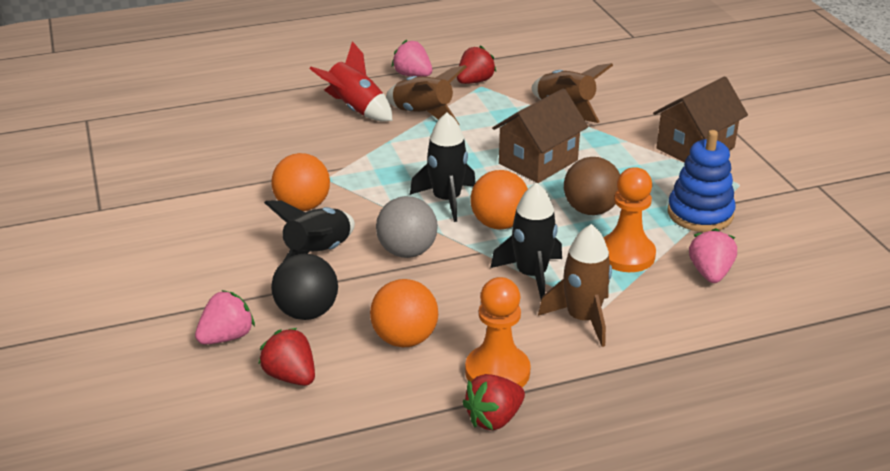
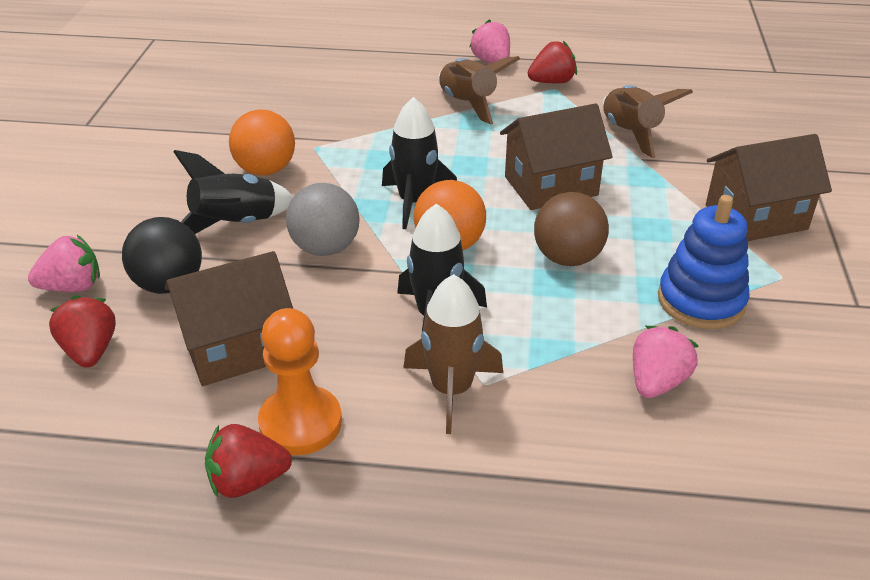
camera: 25 degrees right, 5 degrees up
red rocket [309,41,392,122] -> none
orange ball [370,279,438,347] -> brown house [165,251,293,386]
orange pawn [603,167,656,272] -> none

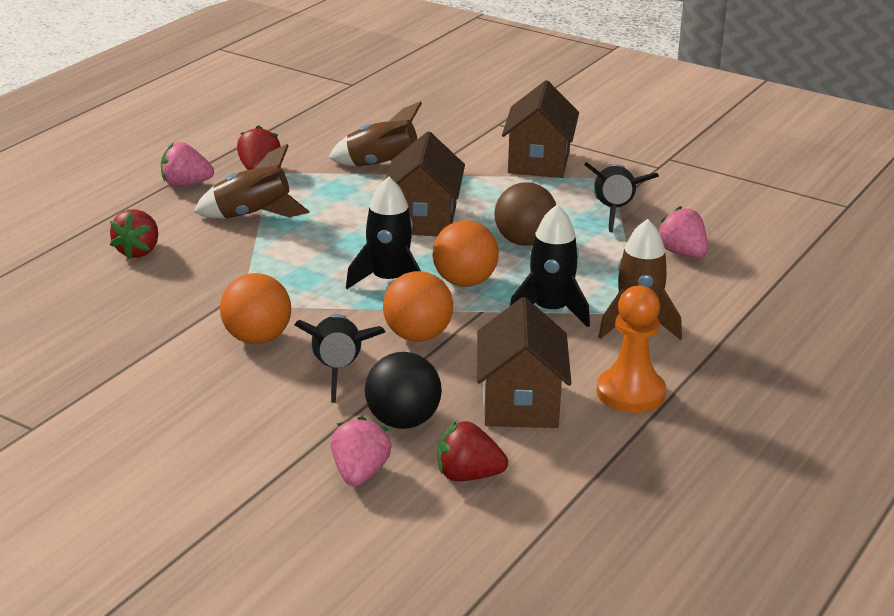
camera: 65 degrees left, 10 degrees down
red strawberry [205,424,292,498] -> red strawberry moved to [110,209,158,259]
grey ball [286,183,359,256] -> orange ball [383,271,453,342]
blue stacking toy [658,195,749,329] -> black rocket [584,162,659,232]

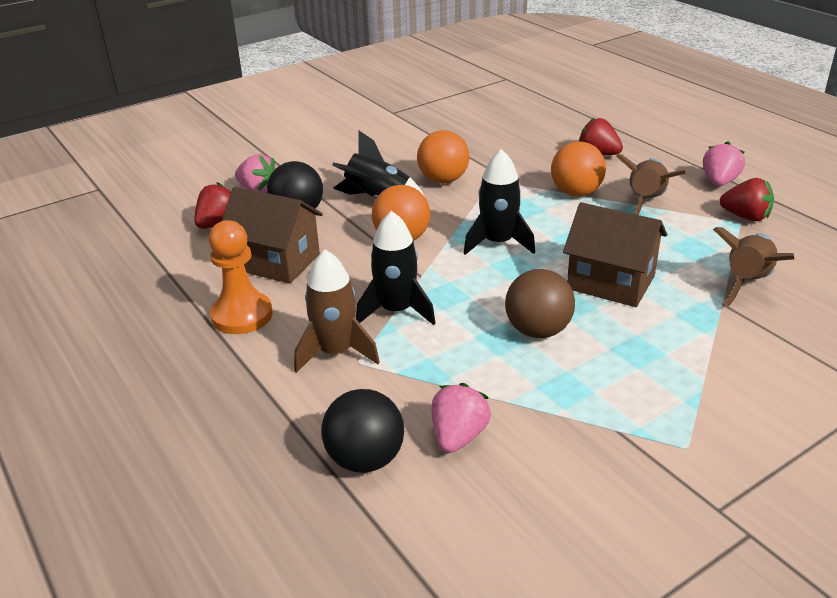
camera: 115 degrees right, 5 degrees up
orange ball [432,220,499,287] -> orange ball moved to [551,141,606,196]
brown house [502,80,579,178] -> none
black rocket [584,162,659,232] -> none
pink strawberry [659,206,708,258] -> pink strawberry turned 60 degrees counterclockwise [432,383,491,453]
none -> black ball [321,389,404,473]

